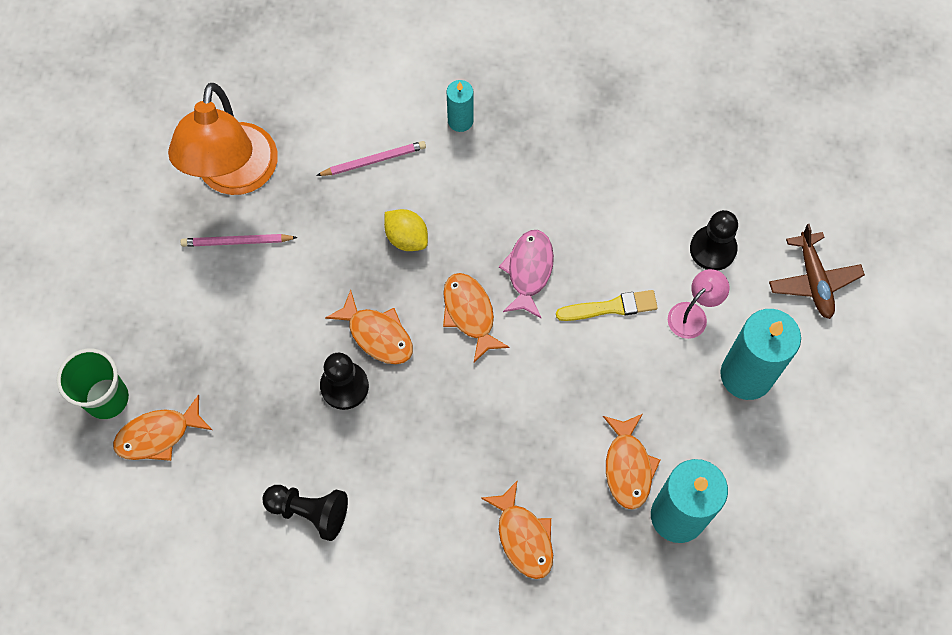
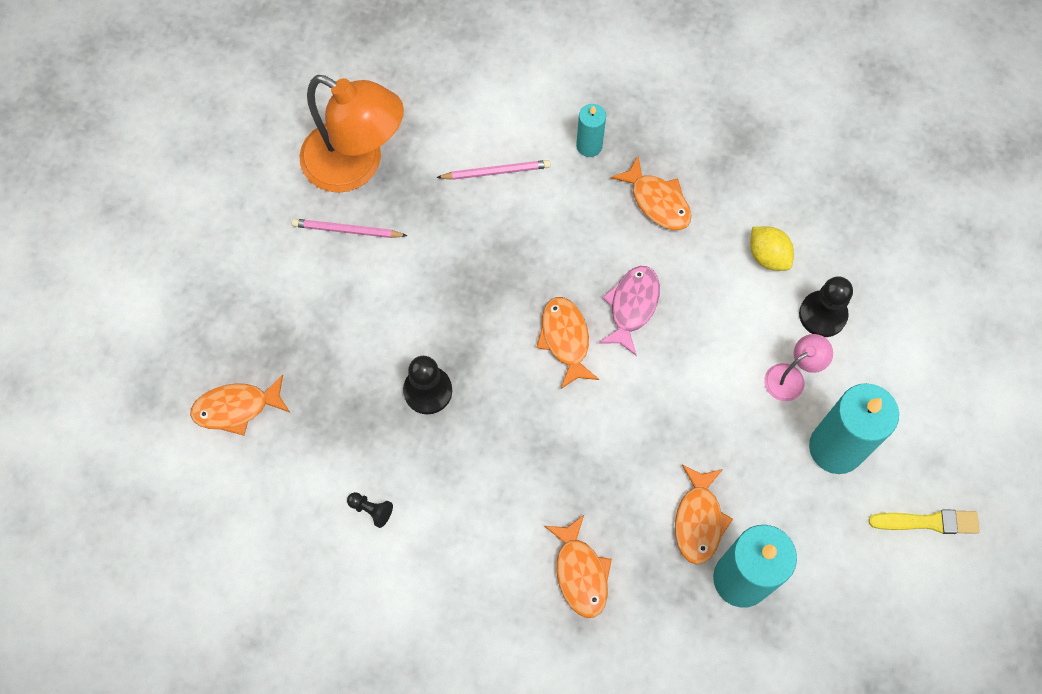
camera: 10 degrees right, 0 degrees up
green cup [57,349,129,419] -> none
orange lamp [168,83,278,195] -> orange lamp turned 75 degrees counterclockwise [299,75,404,193]
black pawn [262,485,348,541] -> black pawn [347,492,393,528], size x0.54
orange fish [325,290,413,364] -> orange fish moved to [610,156,691,230]
yellow lemon [384,209,428,251] -> yellow lemon moved to [750,227,794,271]
yellow brush [556,290,658,321] -> yellow brush moved to [868,510,980,534]
brown plane [769,224,865,319] -> none

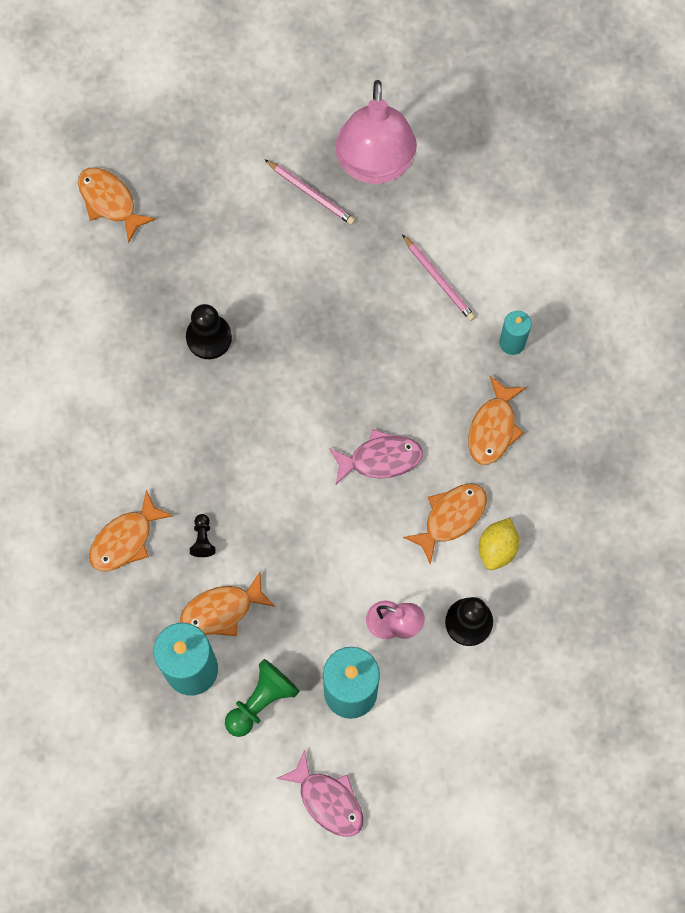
camera: 60 degrees right, 5 degrees up
pink pencil [292,219,408,238] -> pink pencil turned 150 degrees clockwise [264,159,355,225]
orange lamp [299,75,404,193] -> pink lamp [335,80,417,184]
black pawn [347,492,393,528] -> black pawn moved to [190,514,216,557]
orange fish [536,297,599,389] -> orange fish moved to [403,483,487,565]
yellow brush [868,510,980,534] -> pink fish [276,750,363,837]
none -> green pawn [225,659,300,737]

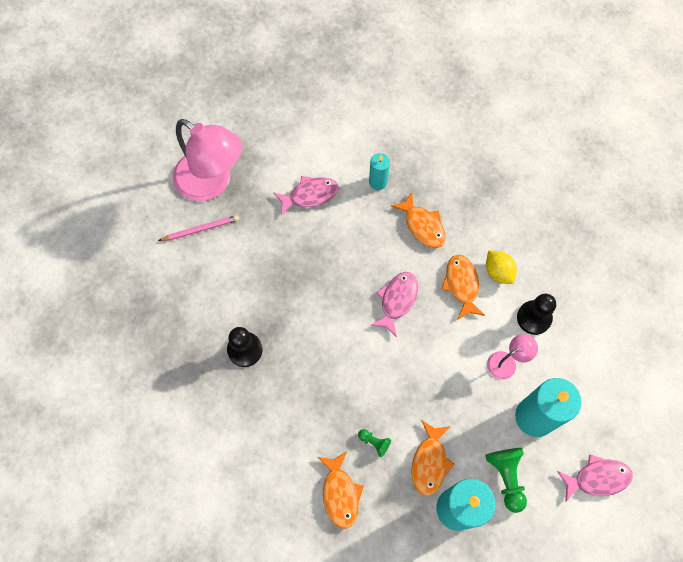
camera: 55 degrees left, 5 degrees down
orange fish [78,167,156,243] -> none
black pawn [190,514,216,557] -> green pawn [358,429,391,457]
pink pencil [402,235,475,321] -> pink fish [273,176,339,216]

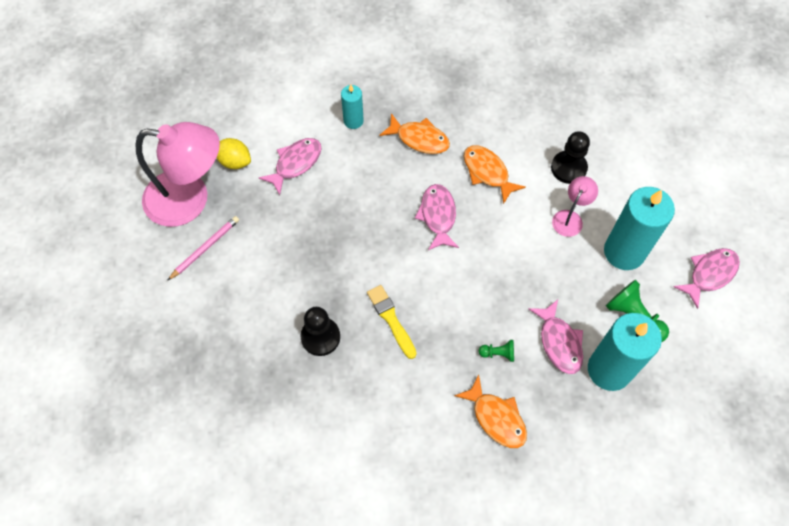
camera: 30 degrees left, 5 degrees down
orange fish [412,420,455,496] -> pink fish [529,300,583,374]
yellow lemon [486,250,517,284] -> yellow lemon moved to [217,138,251,169]
none -> yellow brush [367,285,417,359]

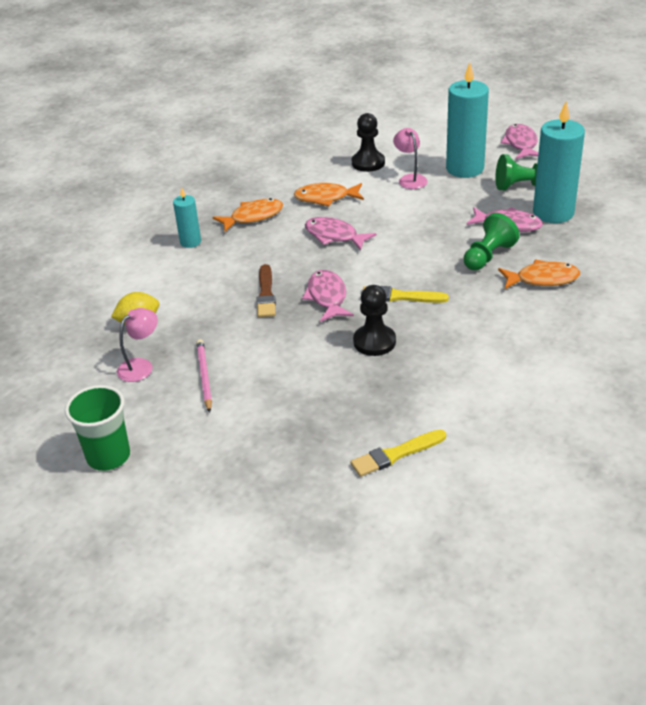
camera: 50 degrees left, 25 degrees down
pink lamp [135,122,220,227] -> pink lamp [117,308,158,382], size x0.46
pink fish [259,138,321,195] -> pink fish moved to [302,270,354,322]
green pawn [479,340,514,362] -> green pawn [464,213,520,270], size x1.84
none -> green cup [65,385,130,471]
none -> brown brush [257,264,276,317]
none -> yellow brush [350,430,446,477]

